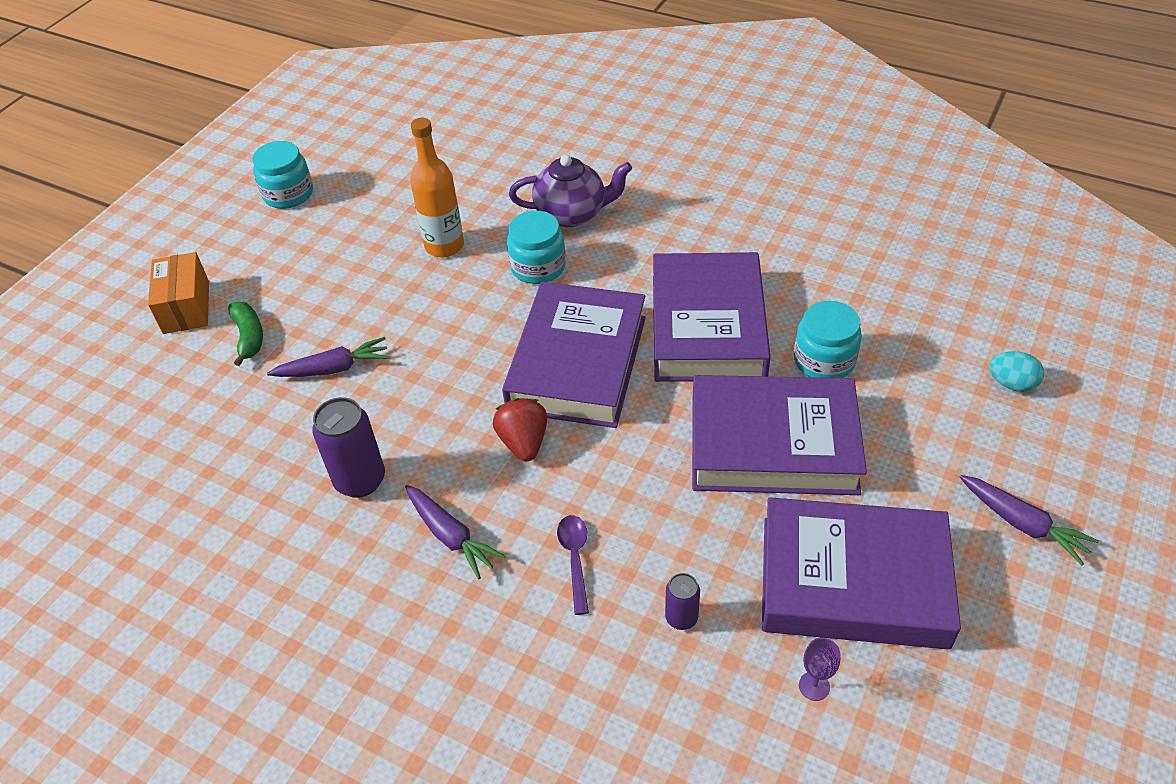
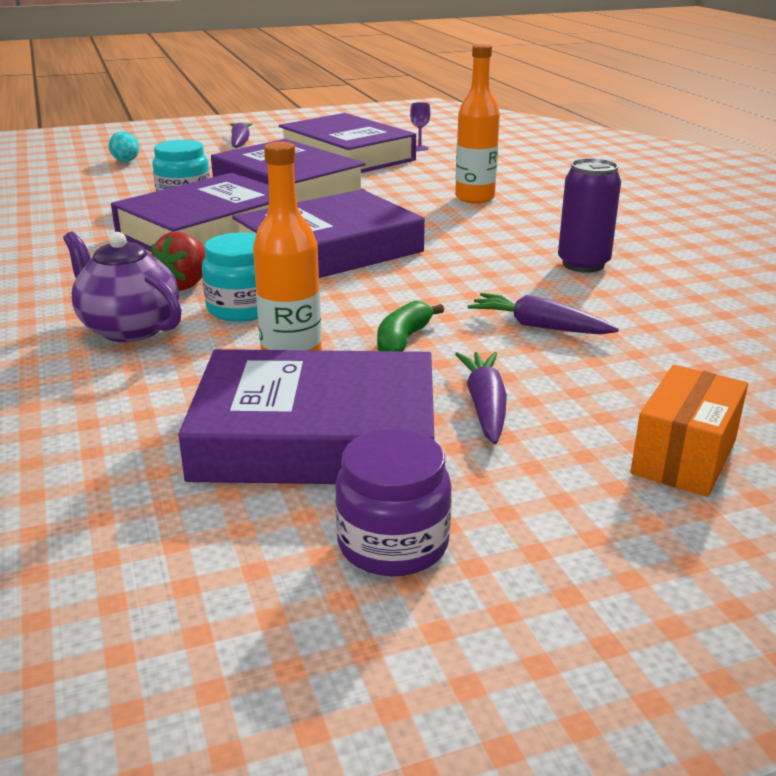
camera: 140 degrees left, 20 degrees down
green banana [228,302,263,366] -> green banana moved to [377,301,444,351]
turquoise jar [252,141,313,209] -> purple jar [335,429,452,577]
purple carrot [405,485,506,579] -> purple carrot moved to [455,352,507,444]
red strawberry [493,398,547,461] -> red strawberry moved to [151,232,205,291]
purple spoon [557,515,589,615] -> orange bottle [455,44,500,204]
purple can [665,573,700,630] -> none
none -> purple book [178,349,434,484]

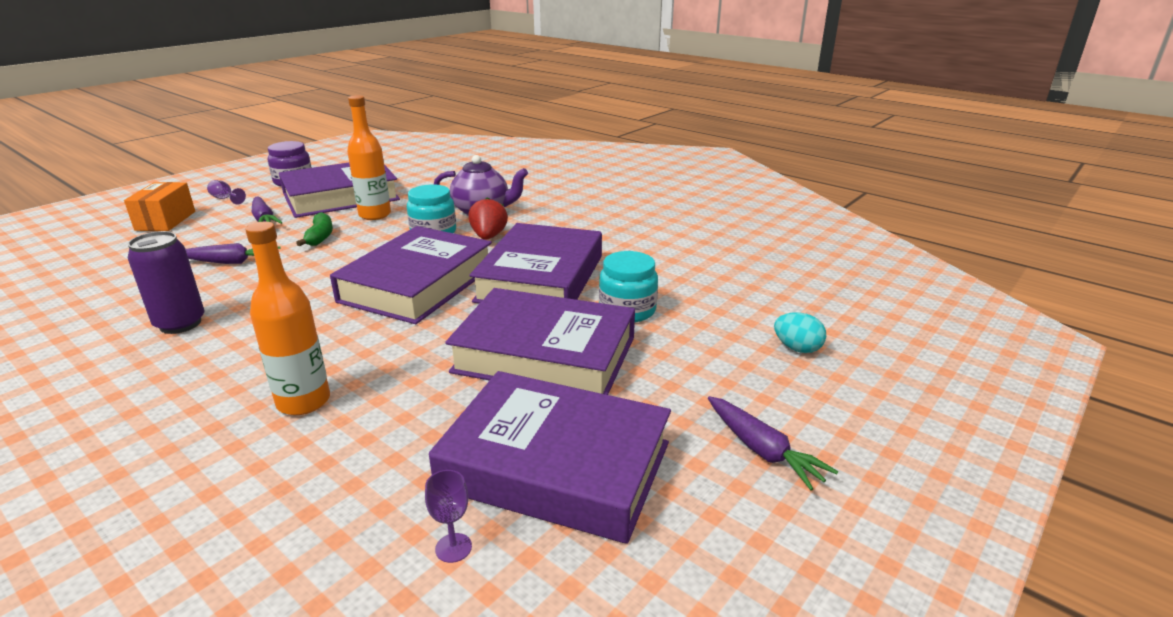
camera: 150 degrees right, 0 degrees up
none -> purple goblet [207,180,246,205]

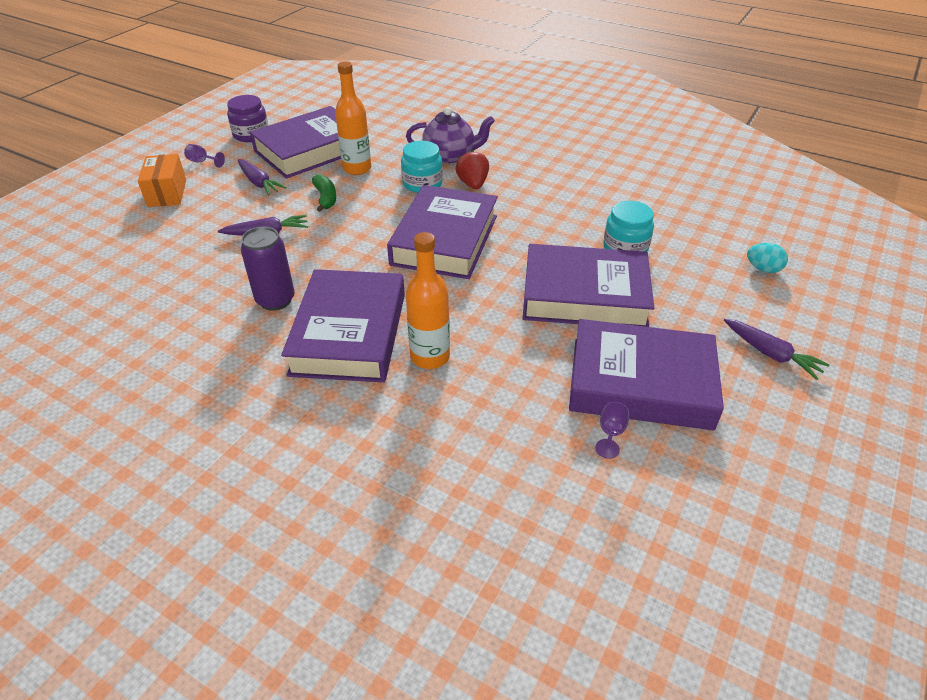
camera: 10 degrees left, 15 degrees up
purple book [469,223,602,304] -> purple book moved to [281,269,405,383]

